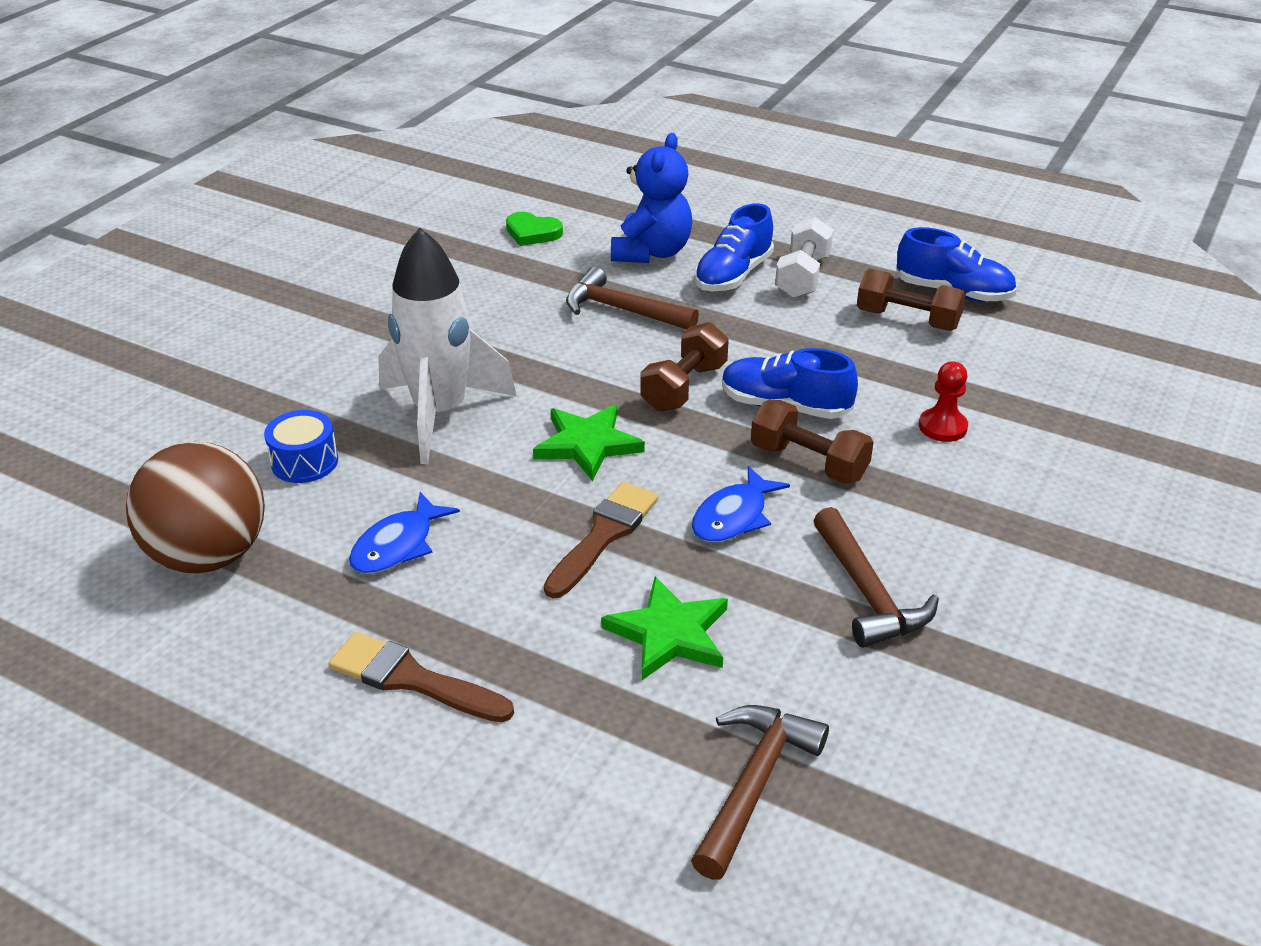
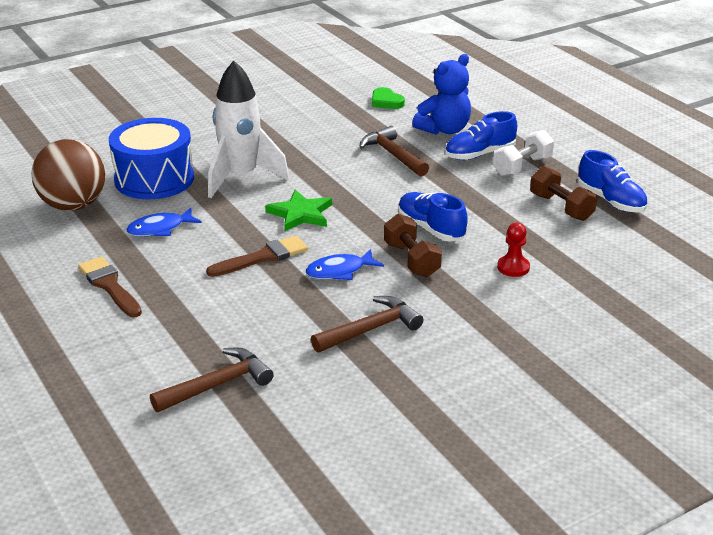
camera: 30 degrees right, 5 degrees down
blue drum [264,410,338,483] -> blue drum [109,118,194,199], size x2.08
green star [601,577,728,680] -> none
brown dumbbell [640,322,729,412] -> none
brown hammer [813,507,939,648] -> brown hammer turned 135 degrees counterclockwise [311,296,423,353]

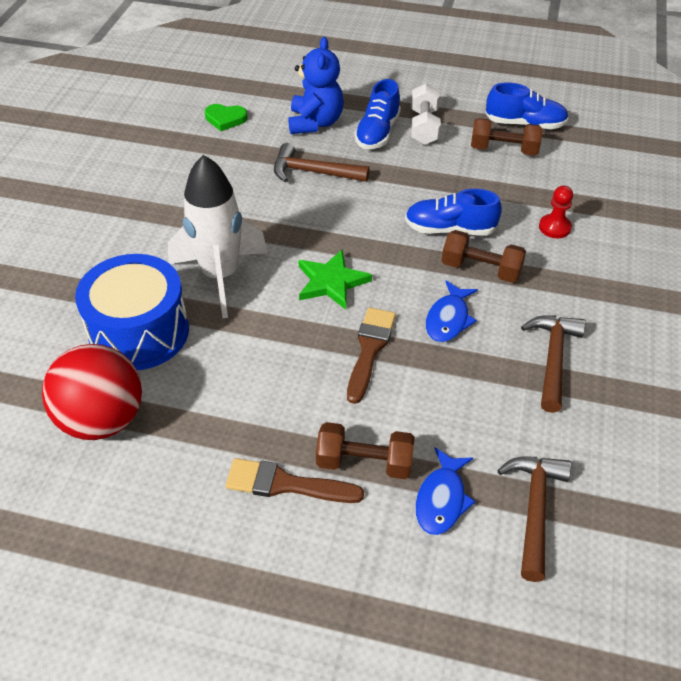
camera: 45 degrees left, 15 degrees up
brown ball [32,139,105,211] -> red ball [42,344,142,440]
blue fish [127,208,202,236] -> blue fish moved to [415,447,476,535]
none -> brown dumbbell [316,422,415,479]

